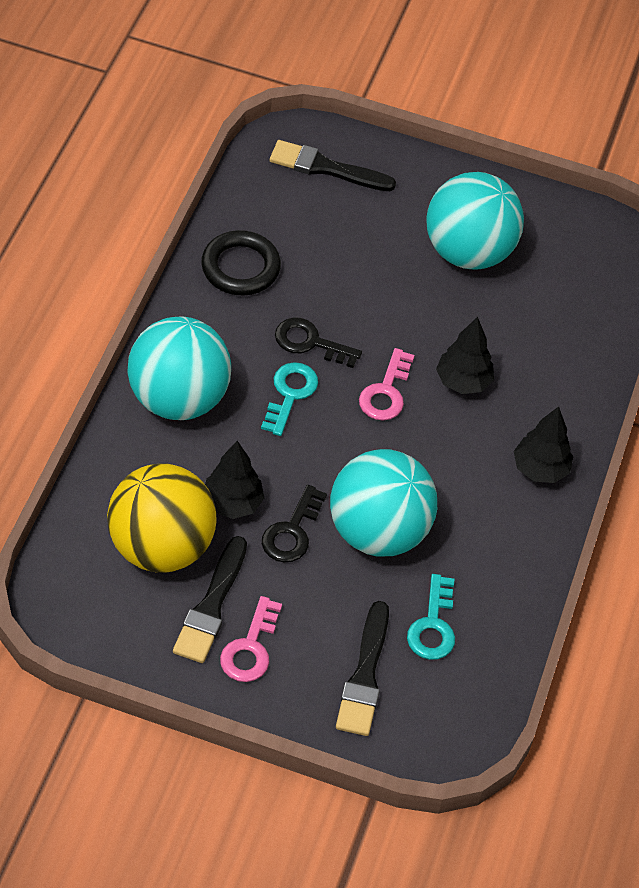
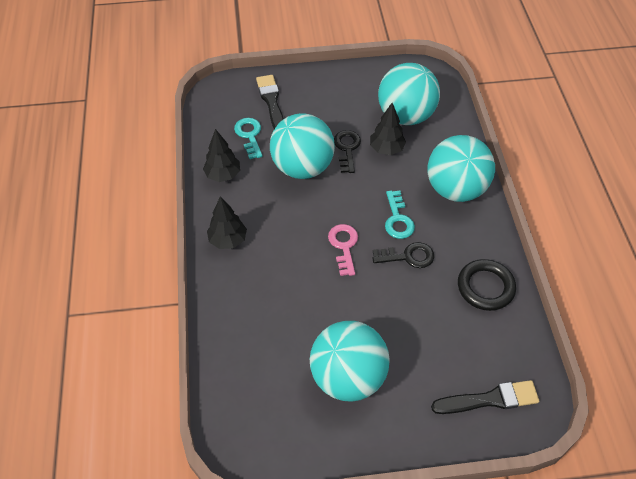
camera: 160 degrees right, 0 degrees up
yellow ball [107,464,217,573] -> turquoise ball [378,63,440,125]
black brush [173,536,247,663] -> none
pink key [220,596,282,682] -> none
black tree [436,317,494,394] -> black tree moved to [203,129,240,182]

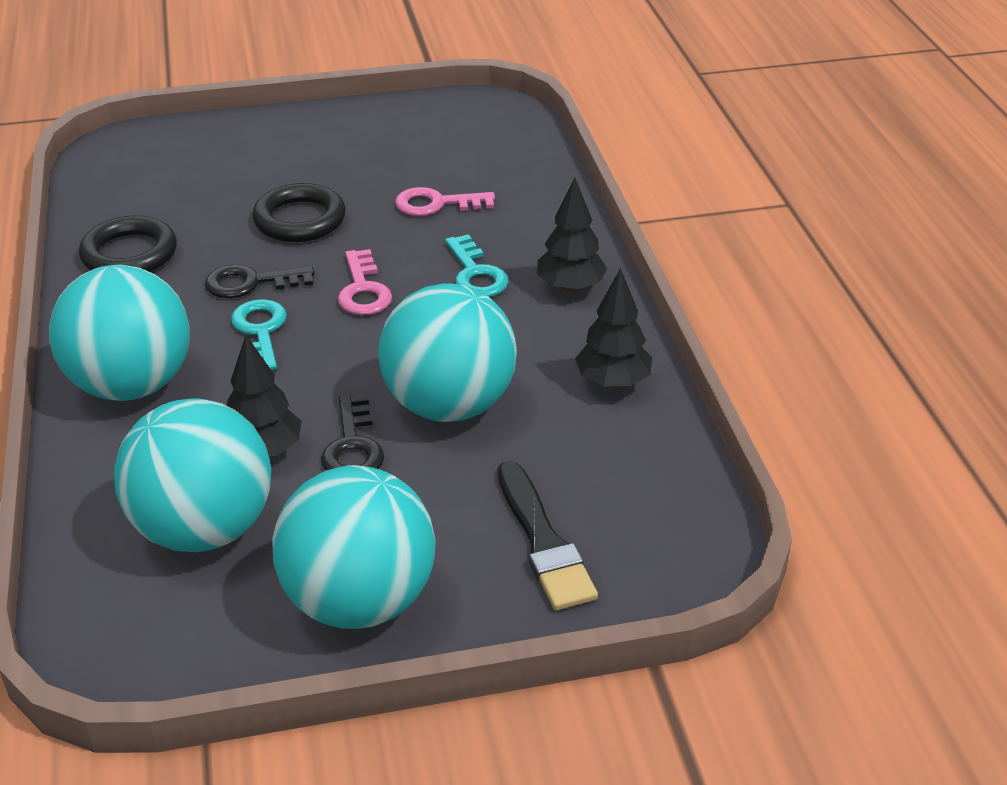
camera: 175 degrees right, 15 degrees down
turquoise key [234,118,263,159] -> turquoise key moved to [445,234,509,297]
turquoise ball [310,321,390,402] -> turquoise ball moved to [272,465,435,629]
black brush [431,380,539,414] -> none
none -> black ring [253,183,346,242]
none -> pink key [395,187,495,216]

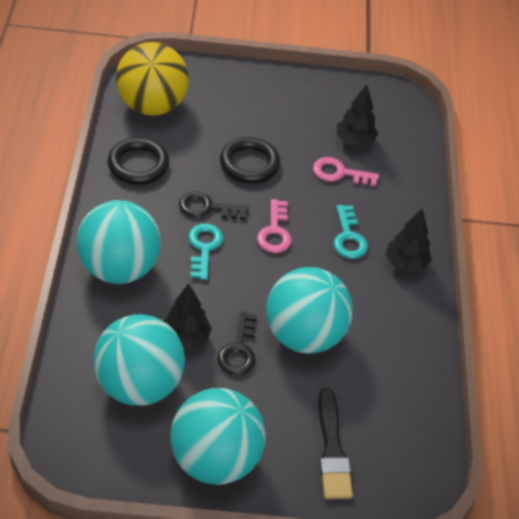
camera: 10 degrees right, 10 degrees up
black tree [575,268,652,388] -> black tree moved to [337,84,378,147]
none -> yellow ball [116,42,189,116]

